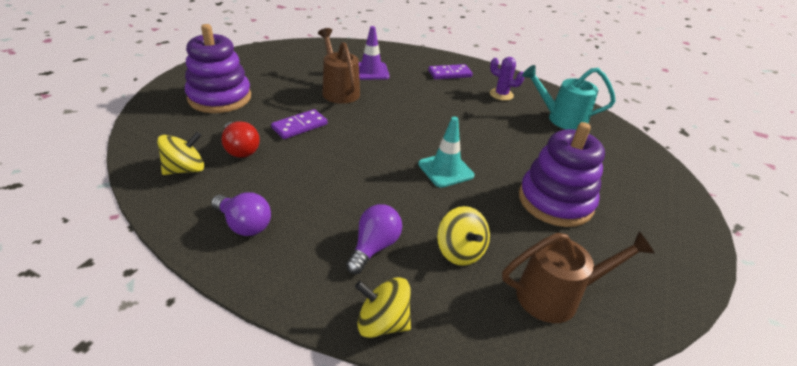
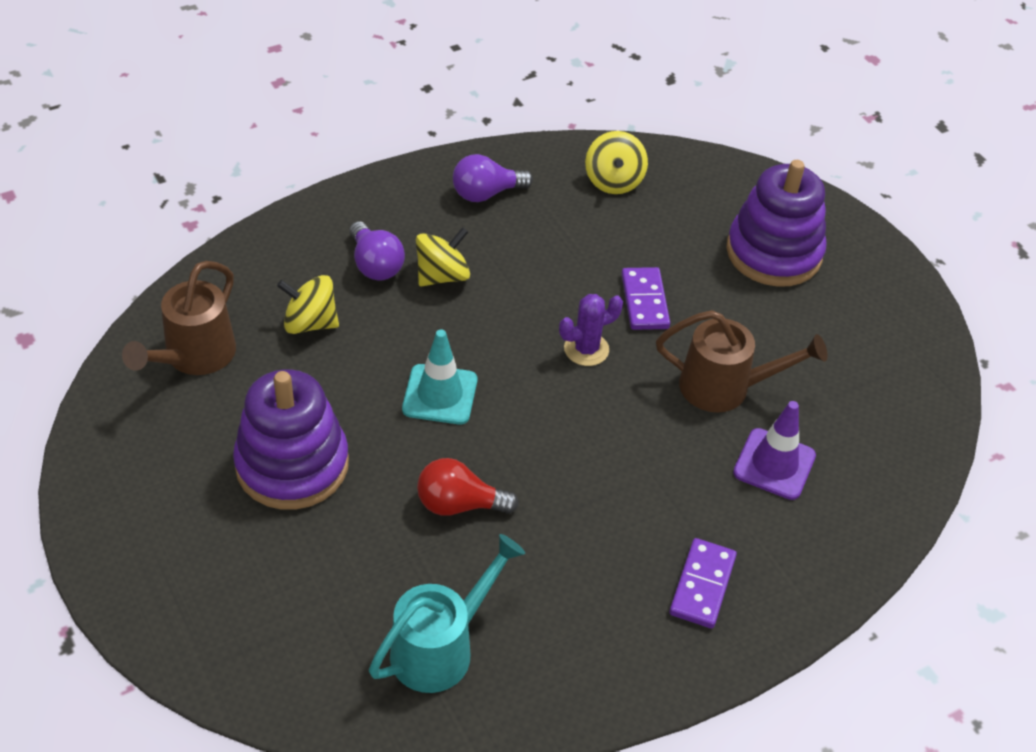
camera: 125 degrees right, 10 degrees up
red light bulb [222,121,260,158] -> red light bulb moved to [417,458,519,516]
yellow spinning top [355,277,411,338] -> yellow spinning top moved to [416,227,470,286]
purple cactus [490,57,524,101] -> purple cactus moved to [559,294,623,366]

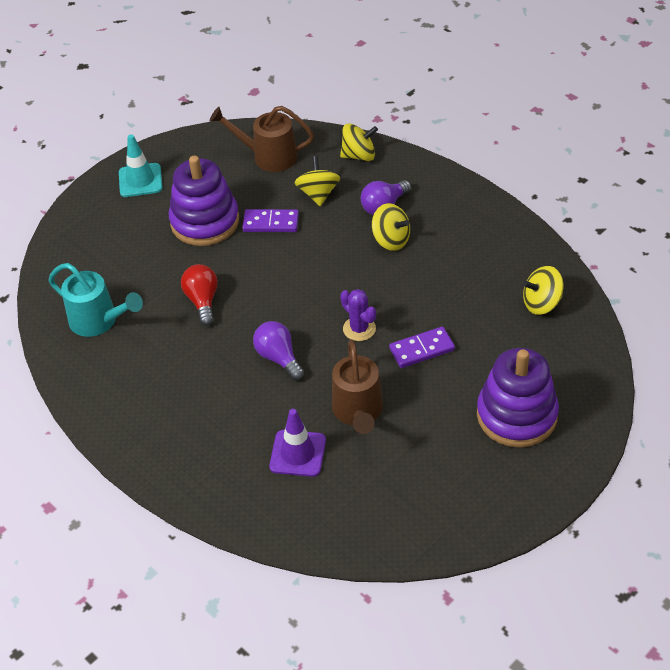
camera: 80 degrees right, 0 degrees up
turquoise traffic cone [402,329,477,425] -> turquoise traffic cone moved to [119,134,163,197]
purple light bulb [453,154,533,202] -> purple light bulb moved to [253,321,304,380]
purple domino [669,538,737,628] -> purple domino moved to [242,209,299,232]
none -> yellow spinning top [340,123,378,161]

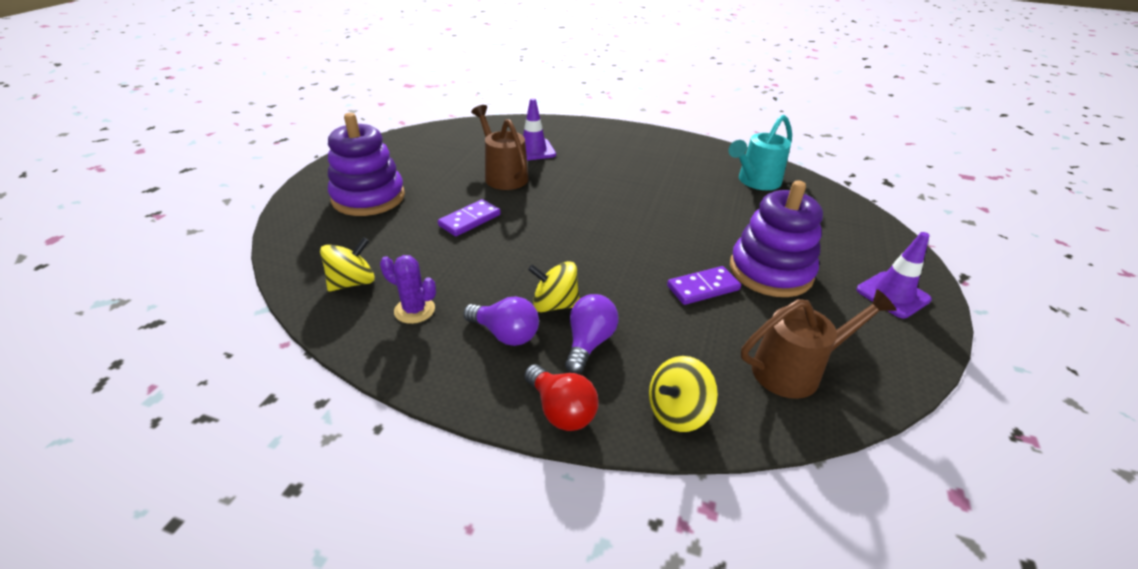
camera: 150 degrees right, 10 degrees down
turquoise watering can [48,263,143,337] -> turquoise watering can turned 45 degrees counterclockwise [728,115,792,190]
turquoise traffic cone [119,134,163,197] -> purple traffic cone [856,232,932,318]
red light bulb [181,264,218,326] -> red light bulb moved to [524,364,599,431]
purple light bulb [253,321,304,380] -> purple light bulb moved to [463,296,539,346]
yellow spinning top [294,156,340,206] -> none
purple cactus [340,289,376,341] -> purple cactus moved to [380,255,436,324]

